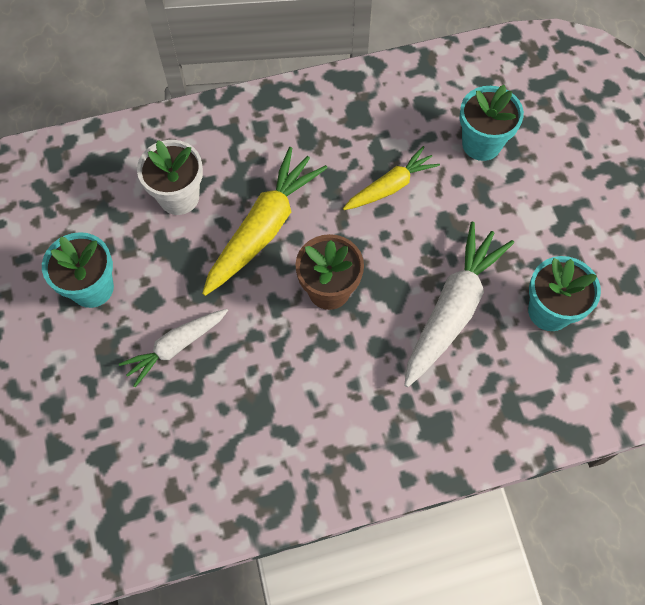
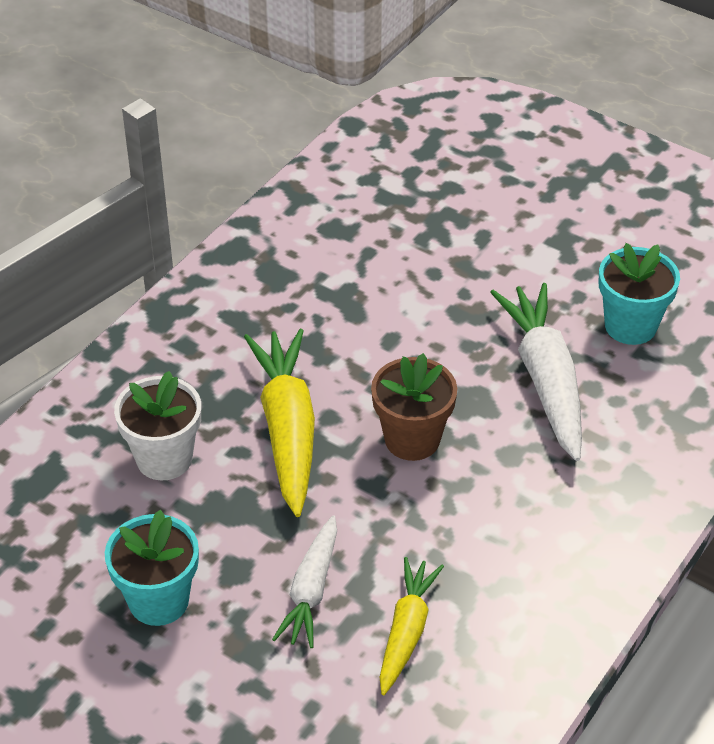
camera: 40 degrees left, 20 degrees down
yellow carrot [343,146,440,210] -> yellow carrot moved to [379,557,444,695]
turquoise flower pot [459,85,524,161] -> none

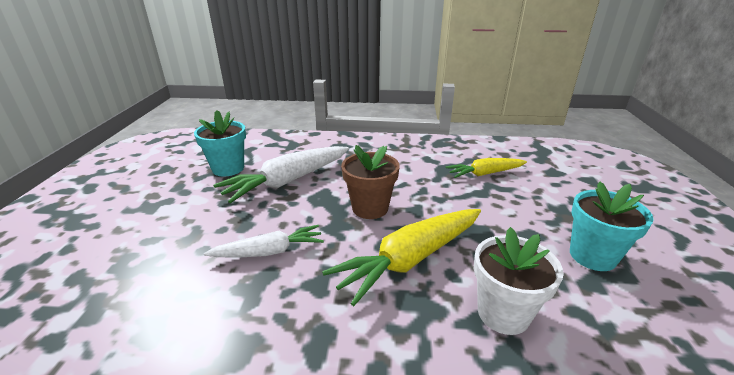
camera: 120 degrees left, 15 degrees down
white carrot [272,515,337,648] -> white carrot moved to [204,225,324,258]

